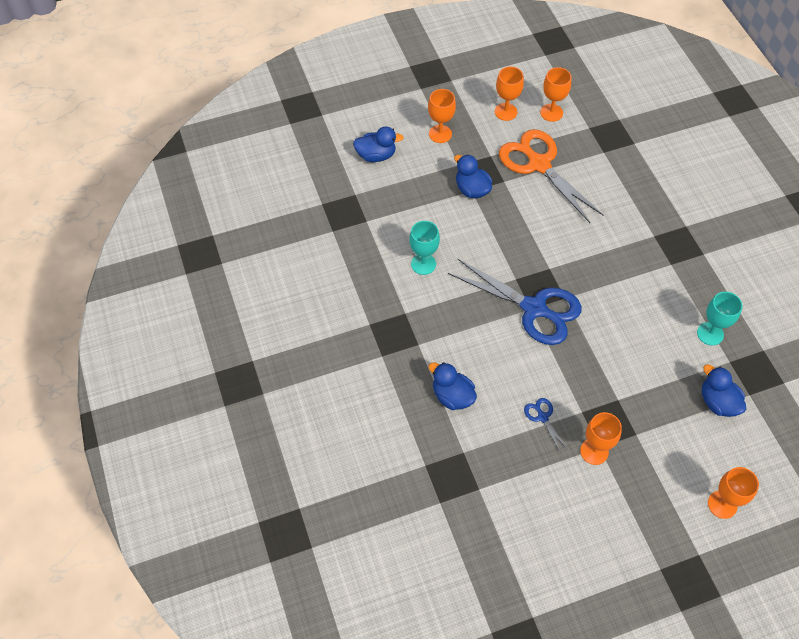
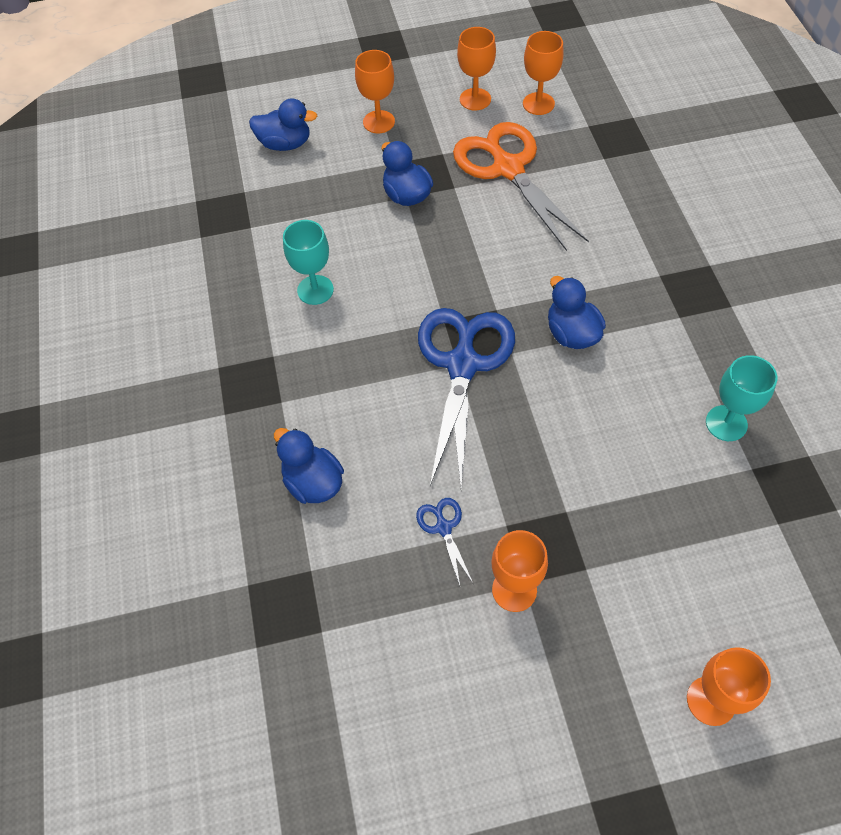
camera: 10 degrees right, 0 degrees up
blue scissors [448,259,582,345] -> blue scissors turned 120 degrees counterclockwise [418,308,515,487]
blue duck [702,364,746,417] -> blue duck moved to [548,276,606,349]

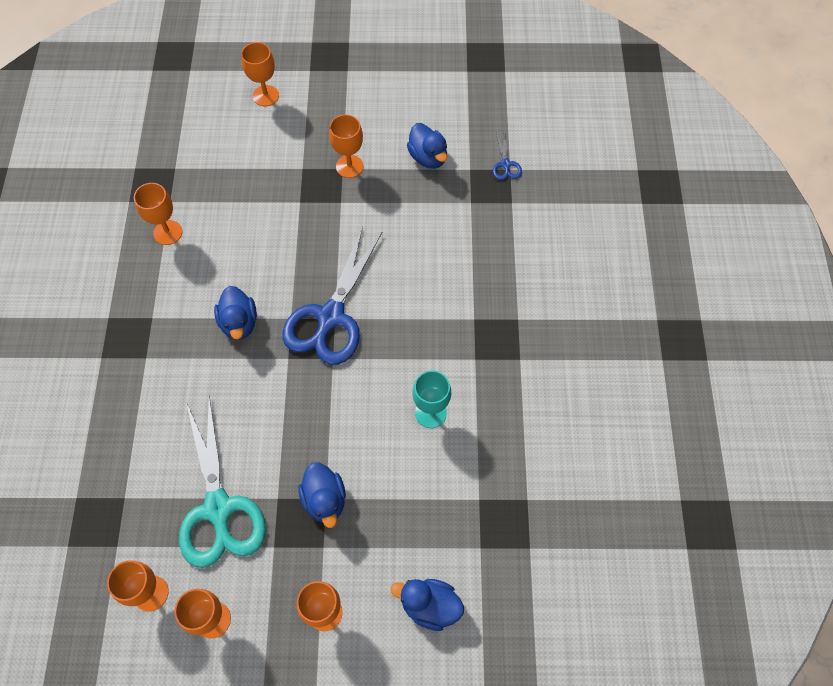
camera: 170 degrees left, 5 degrees up
blue duck [274,428,344,504] -> blue duck moved to [407,123,447,169]
blue scissors [416,498,473,586] -> blue scissors moved to [493,132,522,180]
orange scissors [453,122,589,251] -> turquoise scissors [179,396,266,568]
turquoise goblet [706,355,777,441] -> orange goblet [134,183,182,245]

